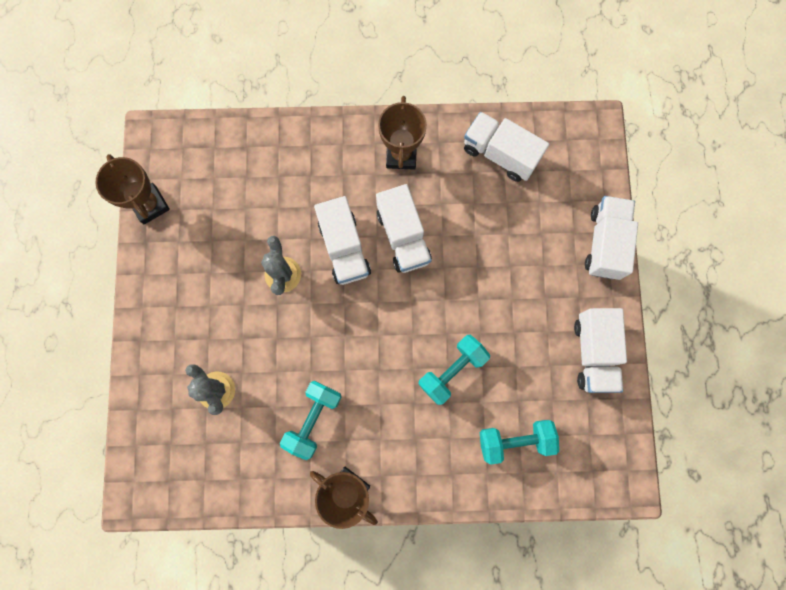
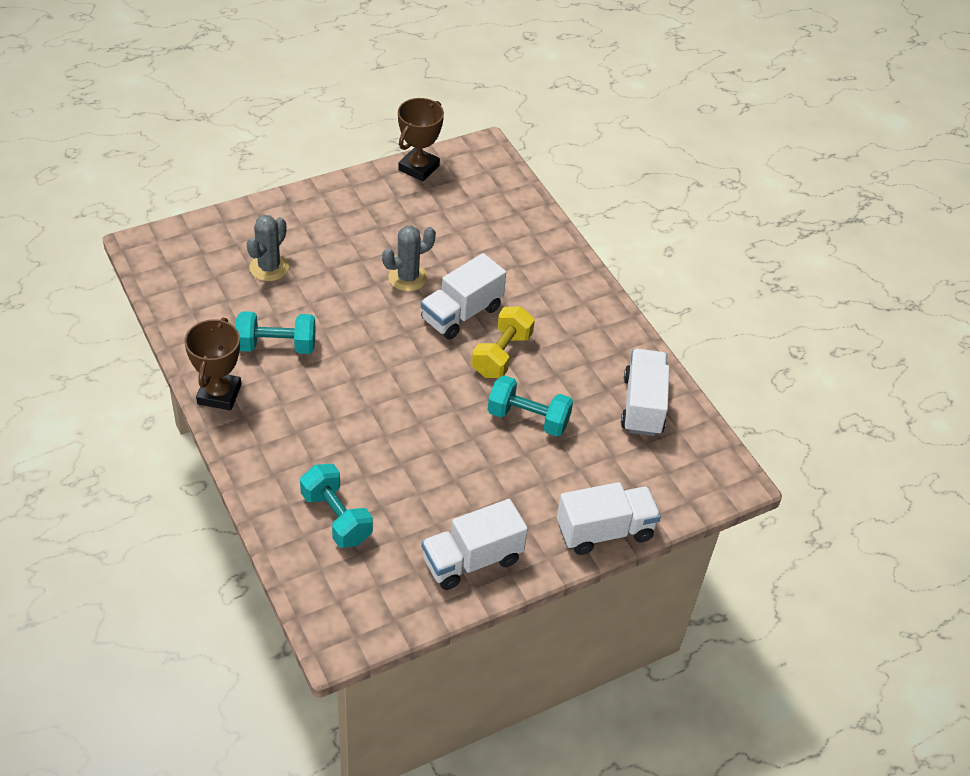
camera: 60 degrees right, 30 degrees down
white truck [376,184,432,273] -> yellow dumbbell [472,306,535,378]
brown trophy [378,96,427,170] -> none
turquoise dumbbell [418,335,490,405] -> turquoise dumbbell moved to [488,375,573,436]

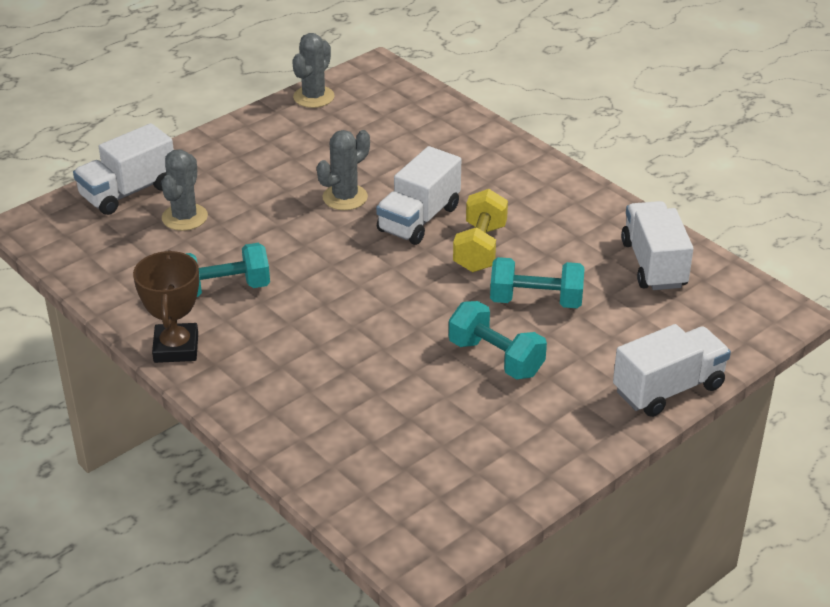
camera: 10 degrees left, 10 degrees down
turquoise dumbbell [300,464,373,548] -> turquoise dumbbell moved to [449,301,547,380]
brown trophy [398,98,444,182] -> grey cactus [292,33,335,108]
white truck [421,499,528,590] -> white truck moved to [73,123,174,215]

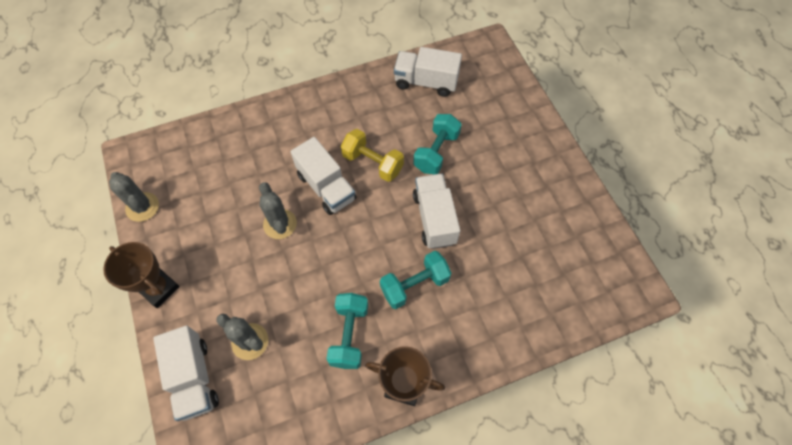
camera: 70 degrees left, 25 degrees up
turquoise dumbbell [449,301,547,380] -> turquoise dumbbell moved to [380,251,451,309]
white truck [613,324,731,417] -> white truck moved to [413,173,460,249]
none -> brown trophy [103,242,180,308]

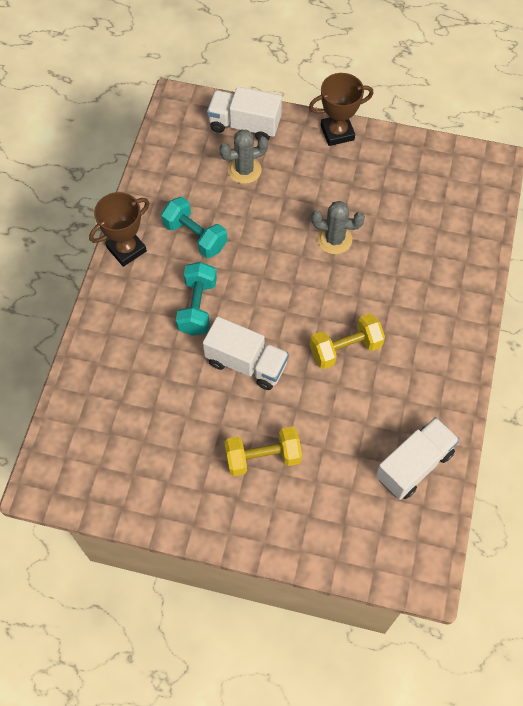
camera: 125 degrees right, 0 degrees up
grey cactus [109,172,159,222] -> none
white truck [291,137,356,215] -> none
turquoise dumbbell [413,114,462,174] -> none
none -> yellow dumbbell [224,427,302,476]

